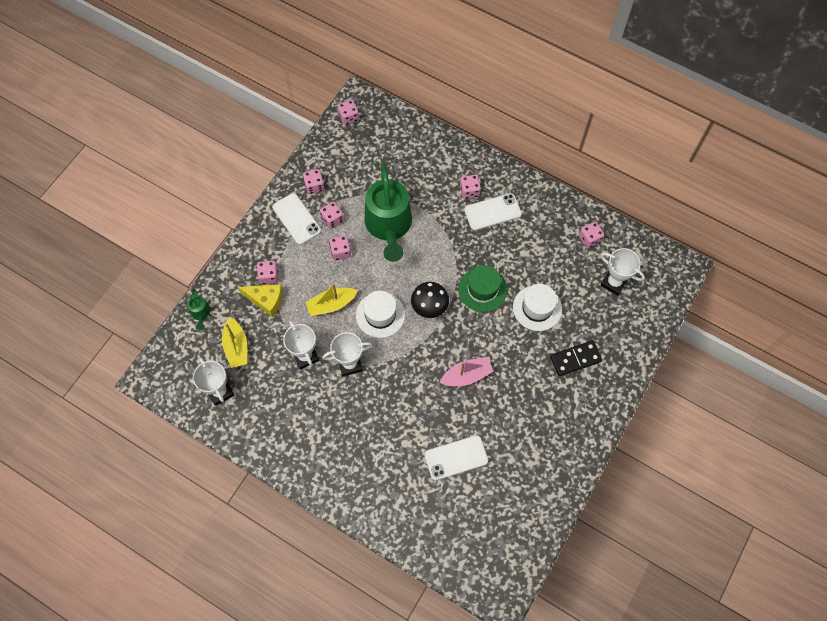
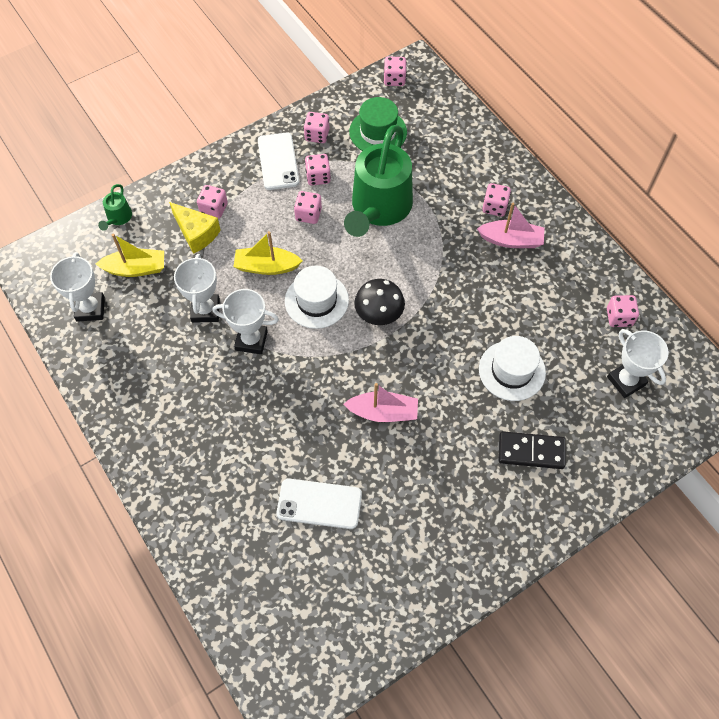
camera: 25 degrees right, 5 degrees down
yellow boat [222,317,247,368] -> yellow boat turned 105 degrees counterclockwise [96,234,164,277]
green hat [458,265,507,312] -> green hat moved to [349,97,407,151]
white phone [464,193,522,230] -> pink boat [477,203,545,248]

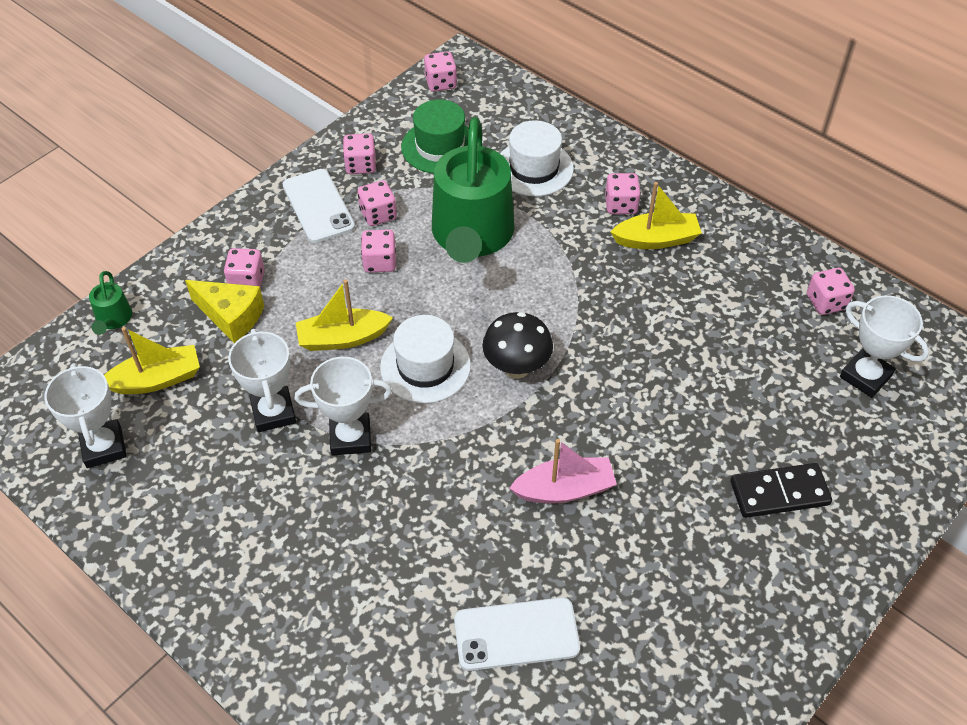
camera: 15 degrees left, 10 degrees down
pink boat [477,203,545,248] -> yellow boat [610,182,702,249]
white hat [479,336,546,401] -> white hat moved to [500,120,574,196]

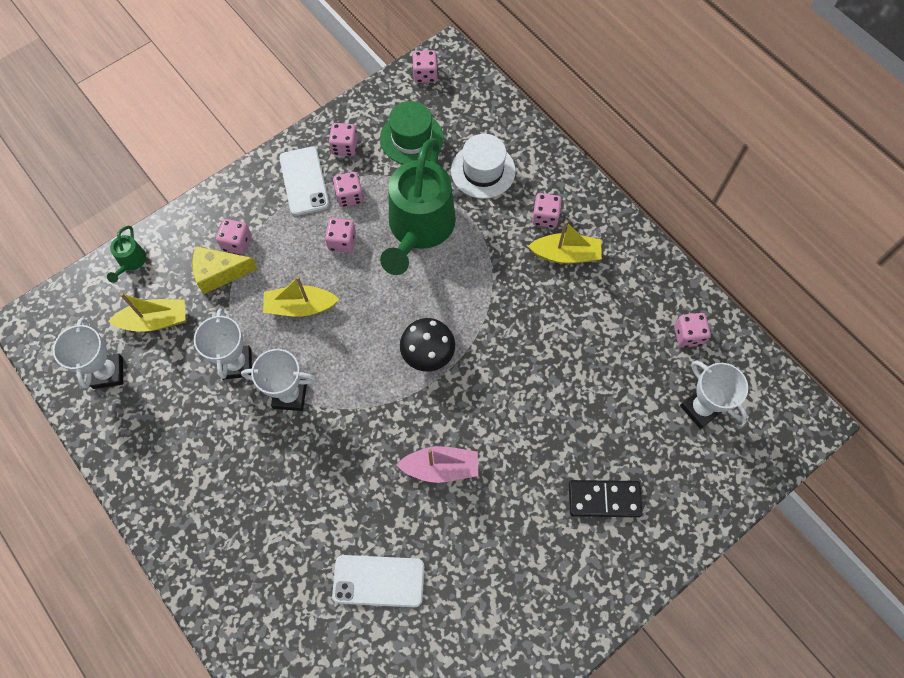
camera: 10 degrees right, 15 degrees up
yellow cheese [185,280,264,343] -> yellow cheese turned 135 degrees clockwise [192,246,258,294]
white hat [380,315,471,403] -> none

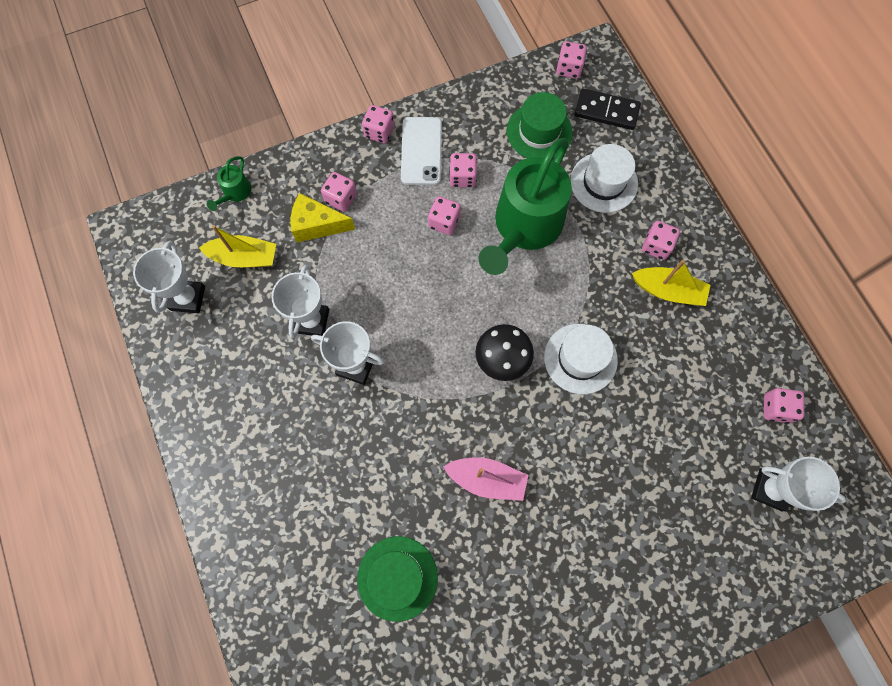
camera: 15 degrees right, 5 degrees up
yellow boat [263,276,339,317] -> none
pink dice [329,123,358,156] -> pink dice moved to [362,105,394,143]
white phone [332,555,424,607] -> green hat [357,536,438,622]
black domino [569,480,642,517] -> black domino moved to [575,88,641,130]
white trophy [680,360,748,429] -> white trophy turned 45 degrees counterclockwise [751,457,847,511]
none -> white hat [544,324,618,394]

